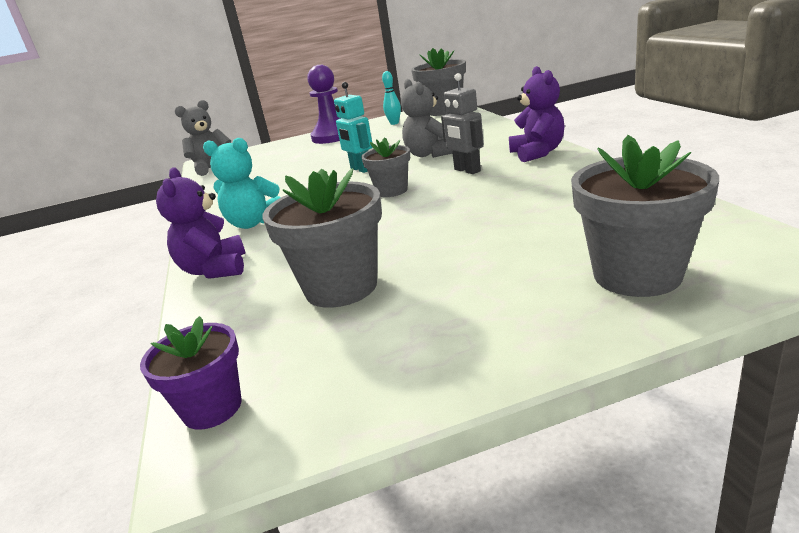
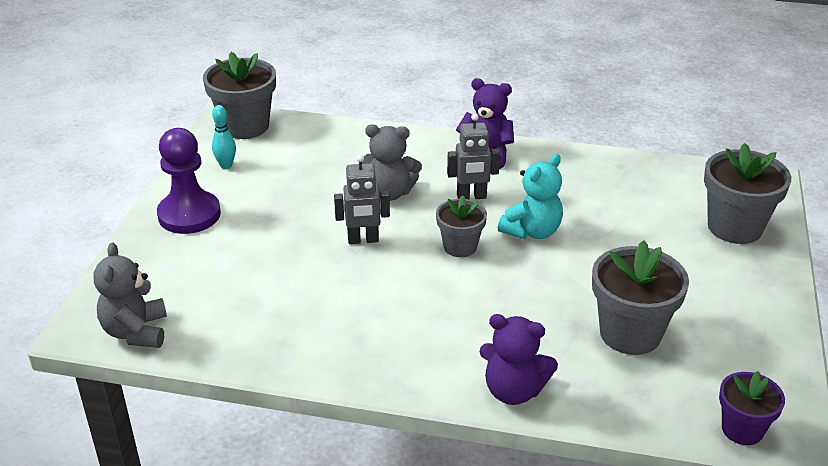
camera: 65 degrees left, 10 degrees up
turquoise teddy bear [203,138,281,229] -> turquoise teddy bear moved to [498,154,563,239]
turquoise robot [334,82,373,173] -> grey robot [334,154,390,244]

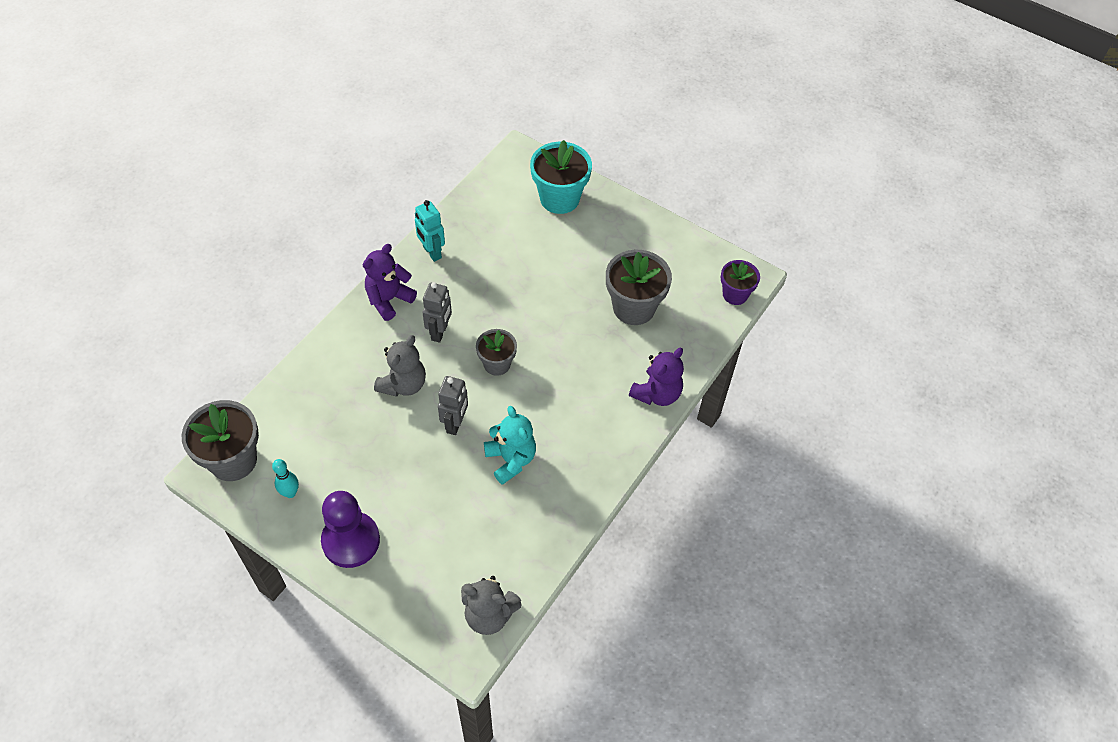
camera: 70 degrees left, 20 degrees up
turquoise teddy bear [498,154,563,239] -> turquoise teddy bear moved to [484,406,536,485]
grey flower pot [704,143,791,244] -> turquoise flower pot [530,140,592,214]
none -> turquoise robot [415,200,445,262]

